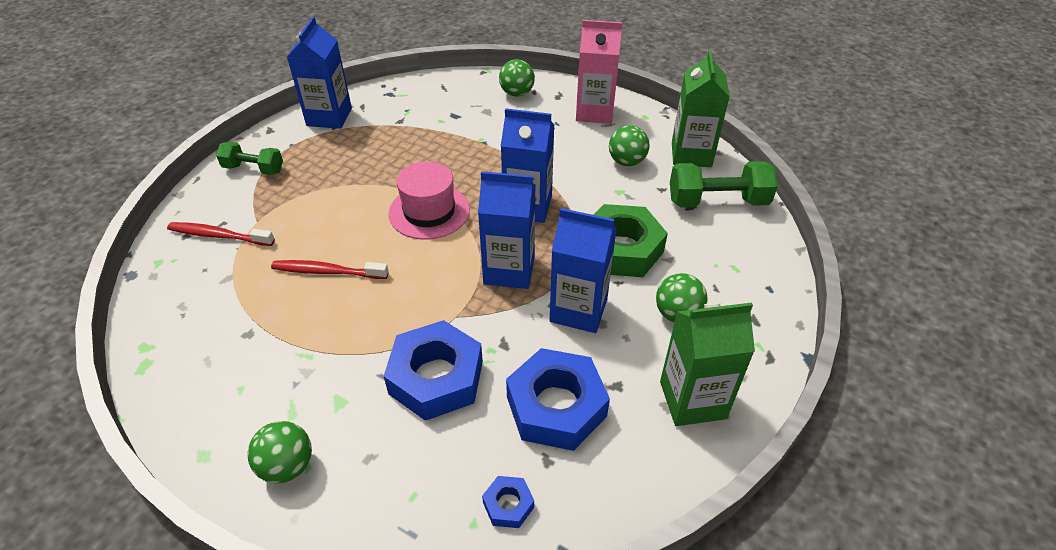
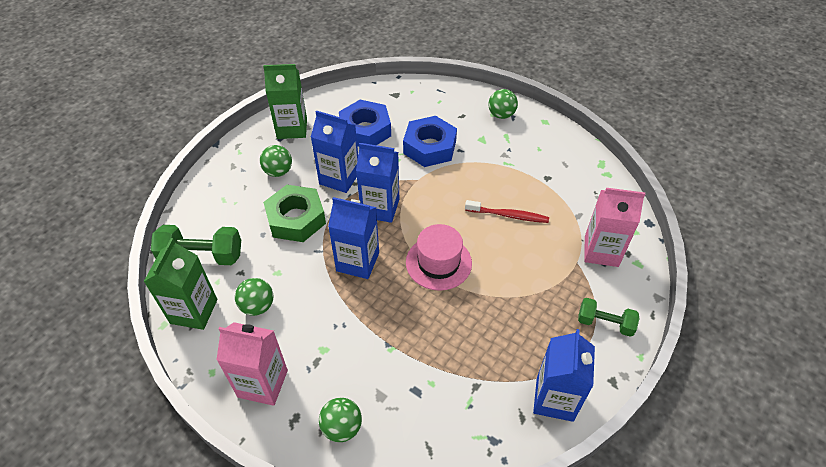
camera: 175 degrees left, 5 degrees up
red toothbrush [167,222,275,246] -> pink carton [584,188,645,267]
blue nut [482,476,534,528] -> none

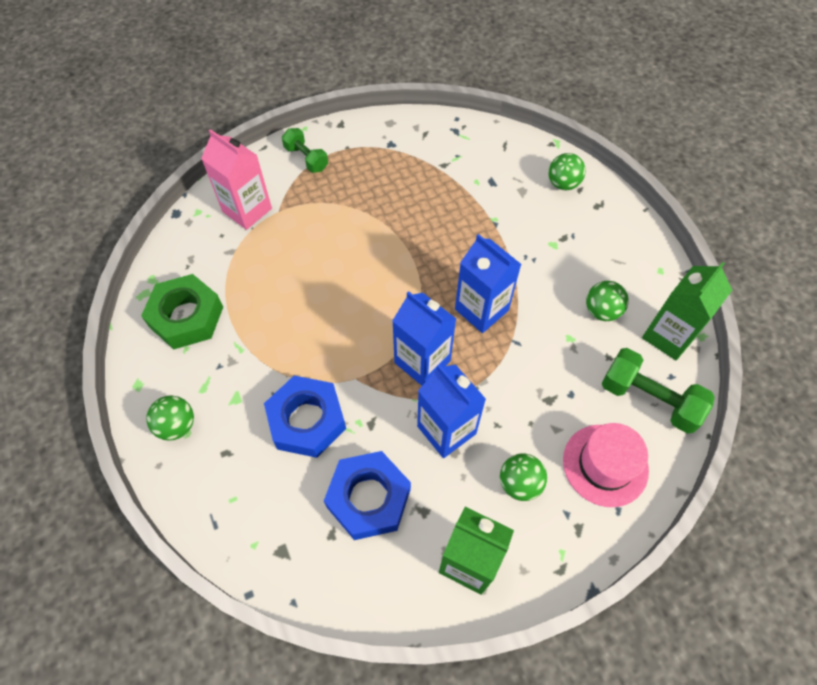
camera: 150 degrees left, 10 degrees up
pink carton [217,322,288,406] -> none
green nut [263,185,326,242] -> green nut moved to [141,274,223,349]
pink hat [406,224,472,291] -> pink hat moved to [563,423,649,507]
red toothbrush [465,200,549,223] -> none
blue carton [533,329,595,422] -> none

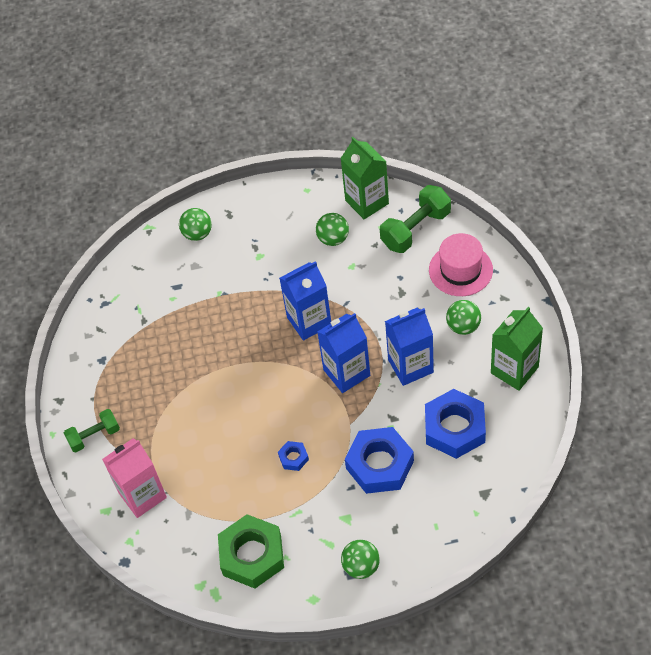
camera: 70 degrees left, 5 degrees down
none -> blue nut [278,441,309,471]

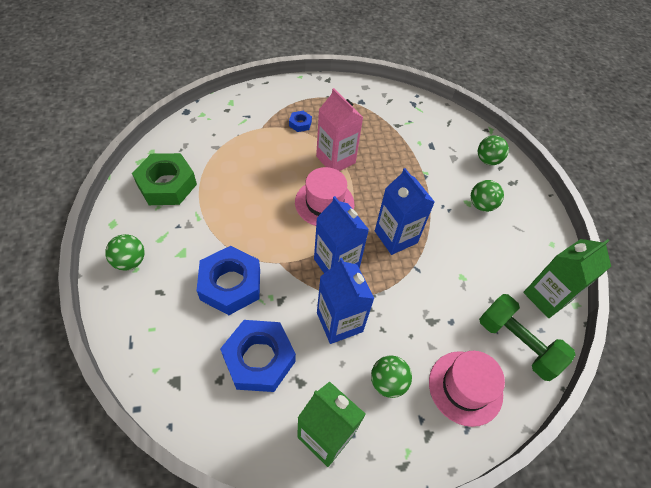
camera: 80 degrees right, 0 degrees up
green dumbbell [64,409,120,452] -> none
pink carton [102,438,167,518] -> pink carton moved to [316,88,363,171]
blue nut [278,441,309,471] -> blue nut moved to [289,111,312,132]
green ball [316,213,349,246] -> green ball moved to [471,180,504,212]
none -> pink hat [295,167,354,226]

